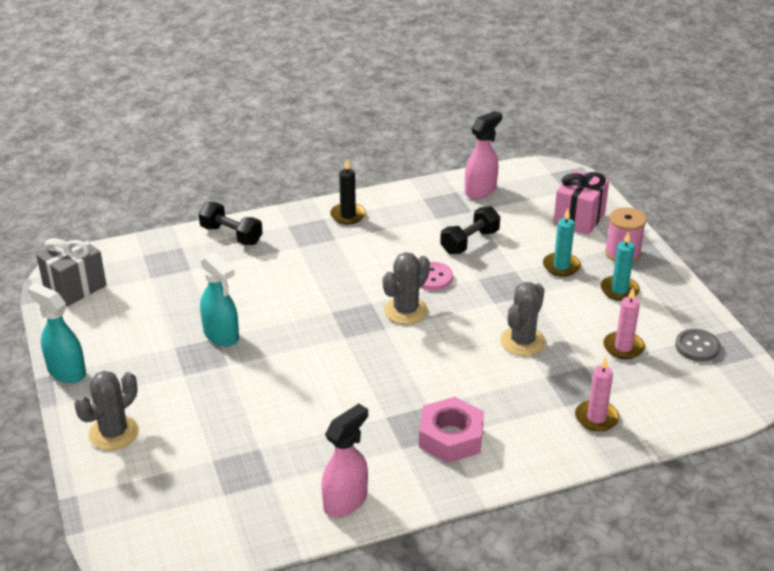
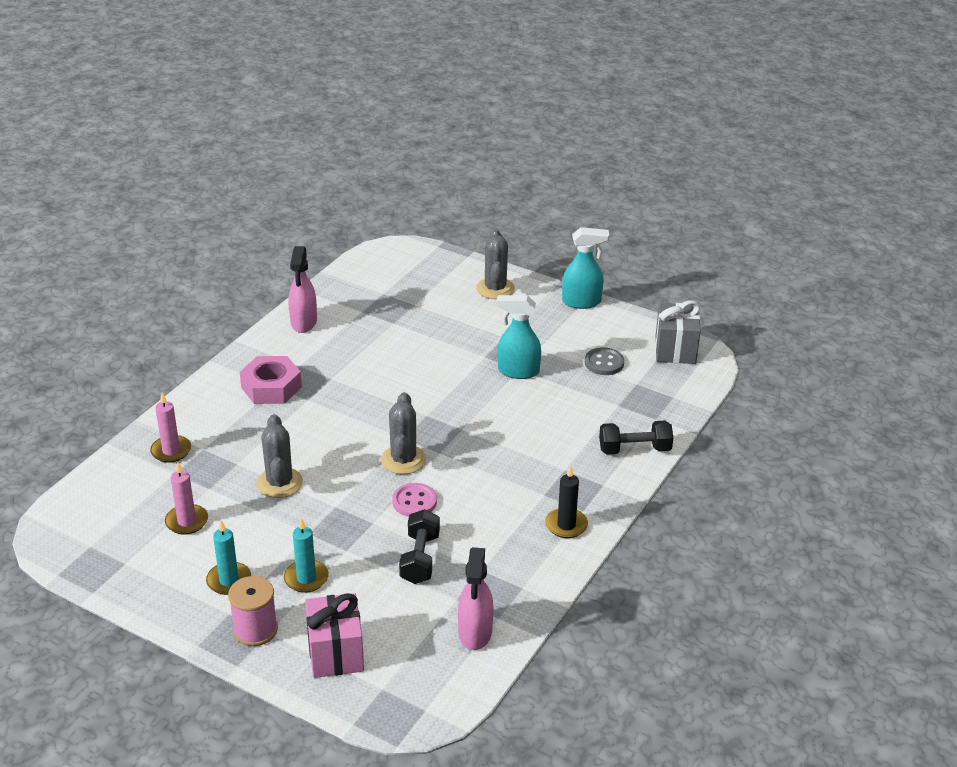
camera: 140 degrees right, 0 degrees up
grey button [675,329,720,362] -> grey button moved to [585,347,624,375]

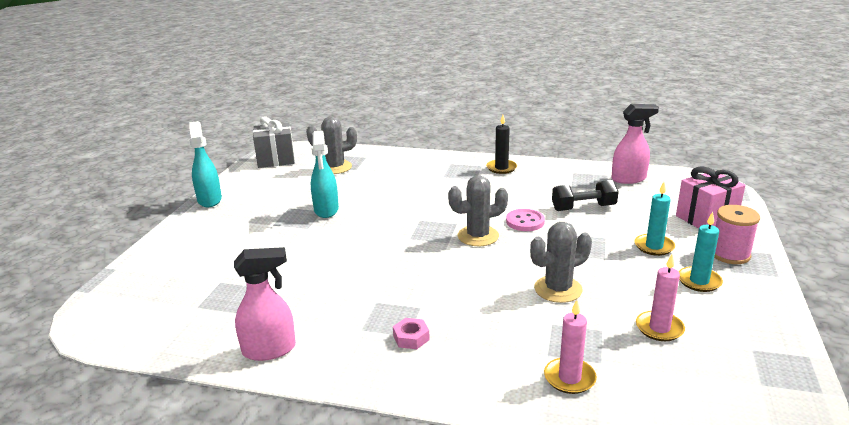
camera: 105 degrees left, 10 degrees down
pink nut [240,356,302,404] -> pink nut [393,318,430,349], size x0.50
grey cactus [476,229,515,299] -> grey cactus moved to [306,117,357,174]
grey button [585,347,624,375] -> none
black dumbbell [599,421,673,454] -> none

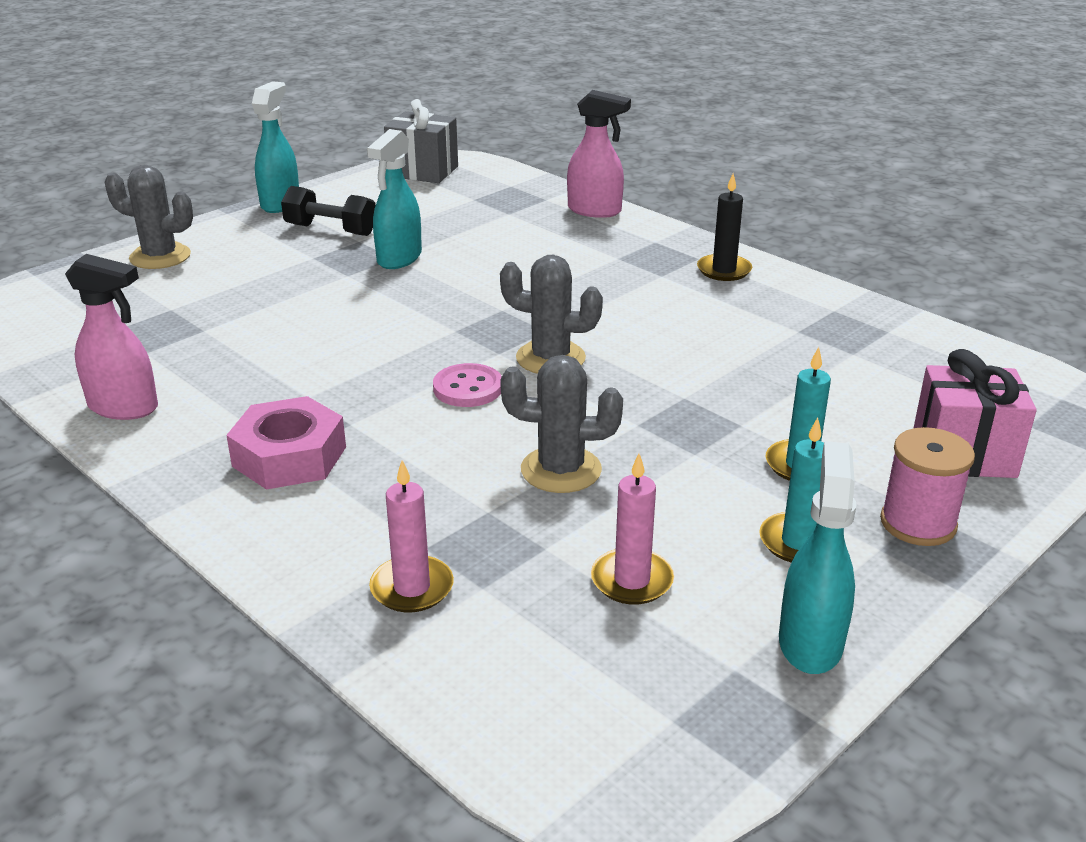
camera: 30 degrees right, 5 degrees up
grey cactus [306,117,357,174] -> grey cactus moved to [104,165,193,269]
pink nut [393,318,430,349] -> pink nut [226,396,346,490], size x1.99
pink button [506,209,545,231] -> pink button moved to [433,363,502,407]
black dumbbell [552,180,619,211] -> black dumbbell moved to [281,186,376,236]
pink spray bottle [611,104,659,184] -> pink spray bottle moved to [567,90,631,218]
none -> turquoise spray bottle [779,441,857,674]

